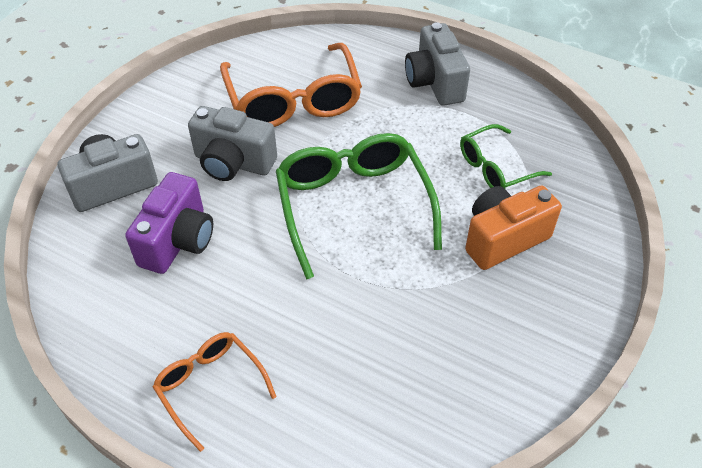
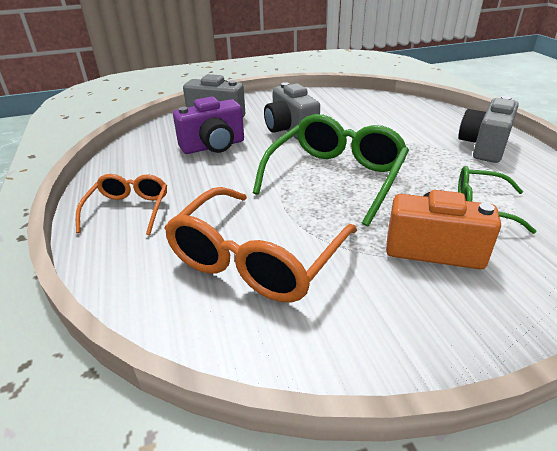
camera: 45 degrees right, 15 degrees down
orange glasses [220,43,362,127] -> orange glasses moved to [164,187,357,303]

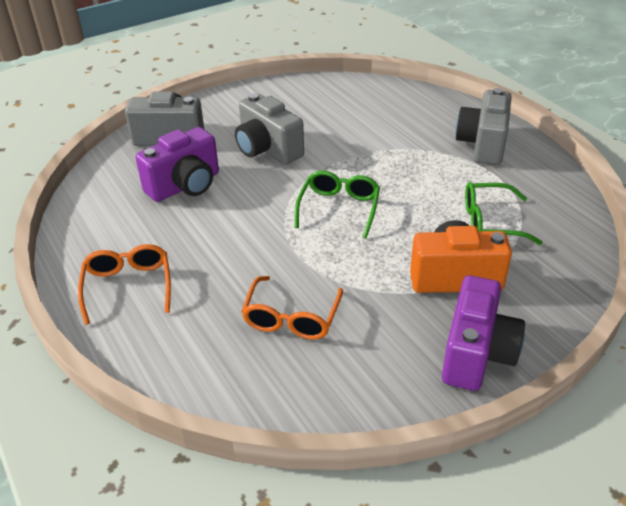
camera: 15 degrees left, 5 degrees up
orange glasses [164,187,357,303] -> orange glasses [241,276,343,340], size x0.56
green glasses [253,114,409,227] -> green glasses [295,170,380,239], size x0.56
none -> purple camera [442,275,525,391]

